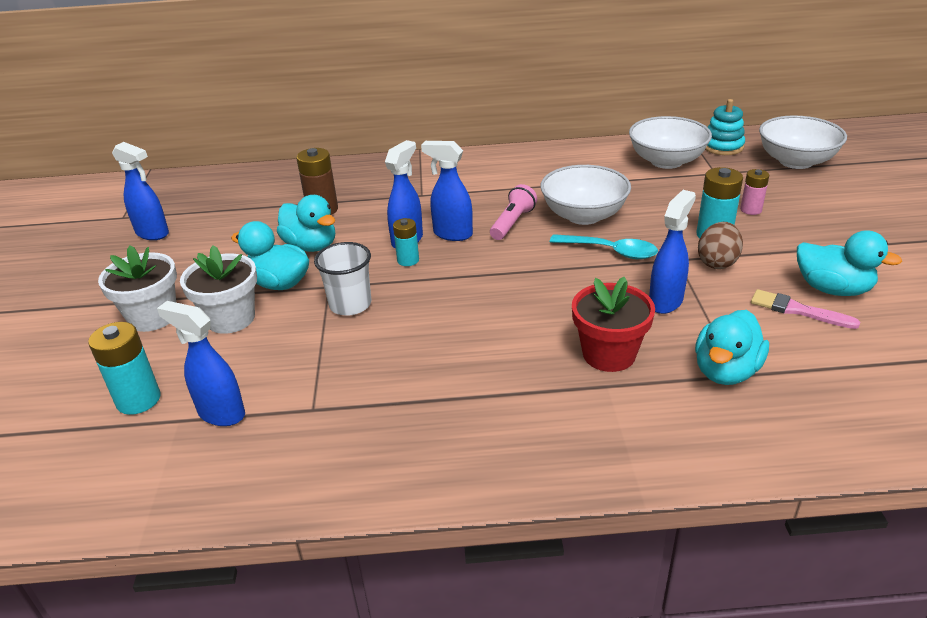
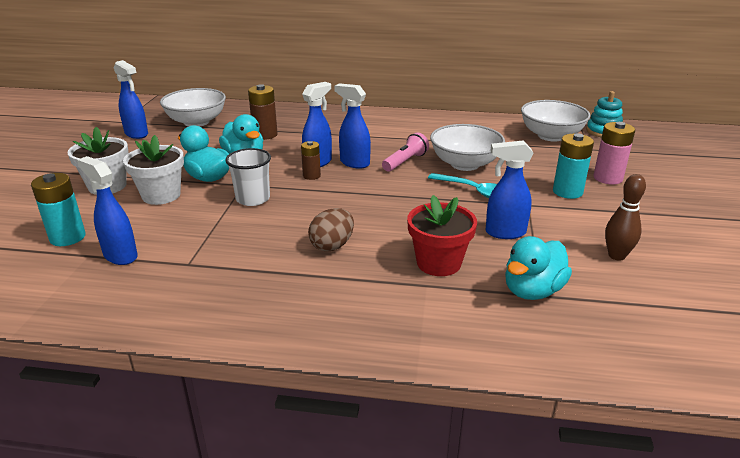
camera: 10 degrees right, 5 degrees down
turquoise battery [393,218,419,266] -> brown battery [301,141,321,180]
blue spray bottle [649,190,696,314] -> blue spray bottle turned 135 degrees counterclockwise [485,140,534,239]
brown egg [698,222,743,269] -> brown egg moved to [308,208,354,251]
pink battery [740,169,769,215] -> pink battery [593,122,635,185], size x1.59
pink brush [751,289,860,329] -> brown bowling pin [605,174,646,261]
white bowl [759,115,847,169] -> white bowl moved to [160,88,226,127]
turquoise duck [797,230,902,296] -> none

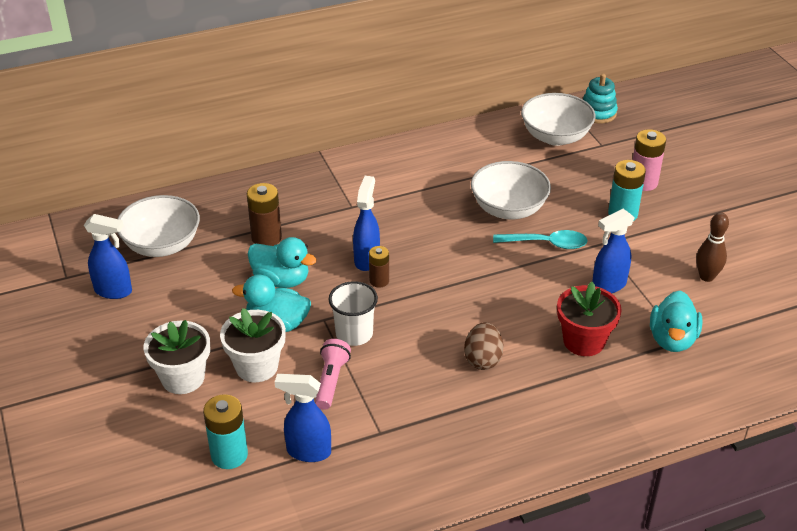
camera: 30 degrees left, 10 degrees up
blue spray bottle [334,83,371,169] -> none
pink flashlight [382,132,429,172] -> pink flashlight moved to [315,339,351,410]

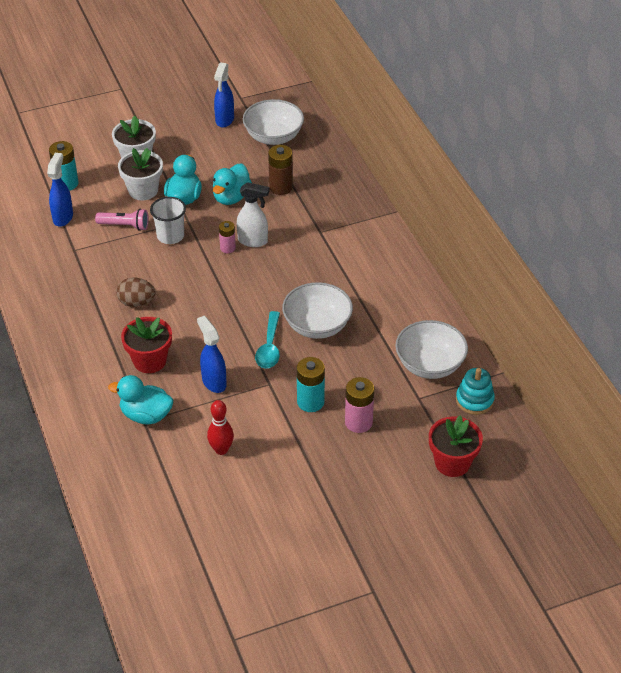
camera: 90 degrees right, 5 degrees up
blue spray bottle [353,176,380,271] -> white spray bottle [237,182,270,247]
brown battery [369,246,389,288] -> pink battery [219,221,236,253]
brown bowling pin [696,212,729,282] -> red bowling pin [207,400,234,455]
none -> red flower pot [429,415,483,477]

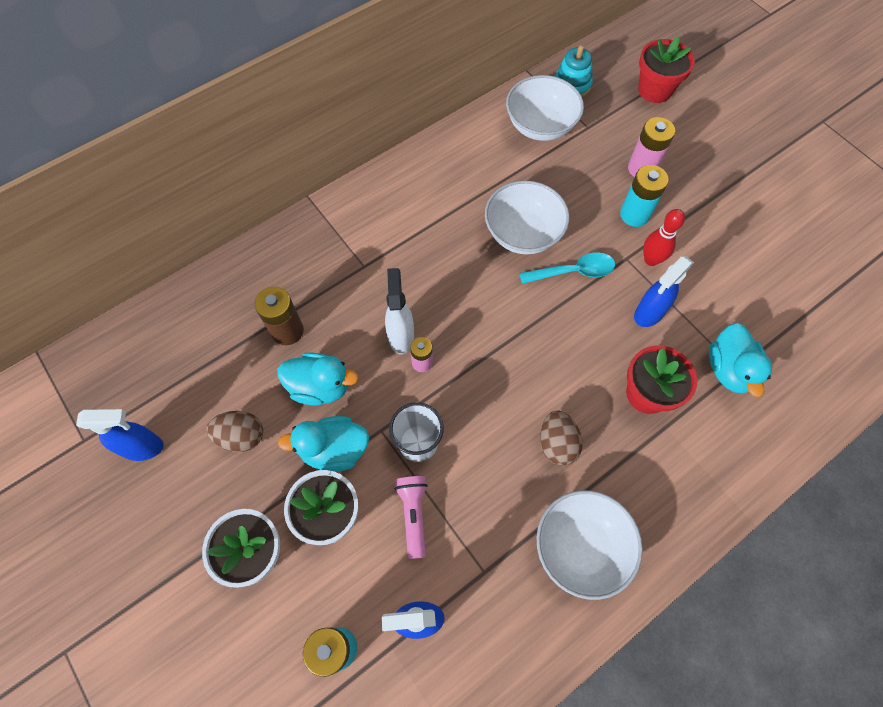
camera: 105 degrees left, 20 degrees up
red bowling pin [207,400,234,455] -> red bowling pin moved to [643,209,685,266]
white bowl [243,99,304,145] -> white bowl moved to [536,490,643,600]
none -> brown egg [206,411,263,452]

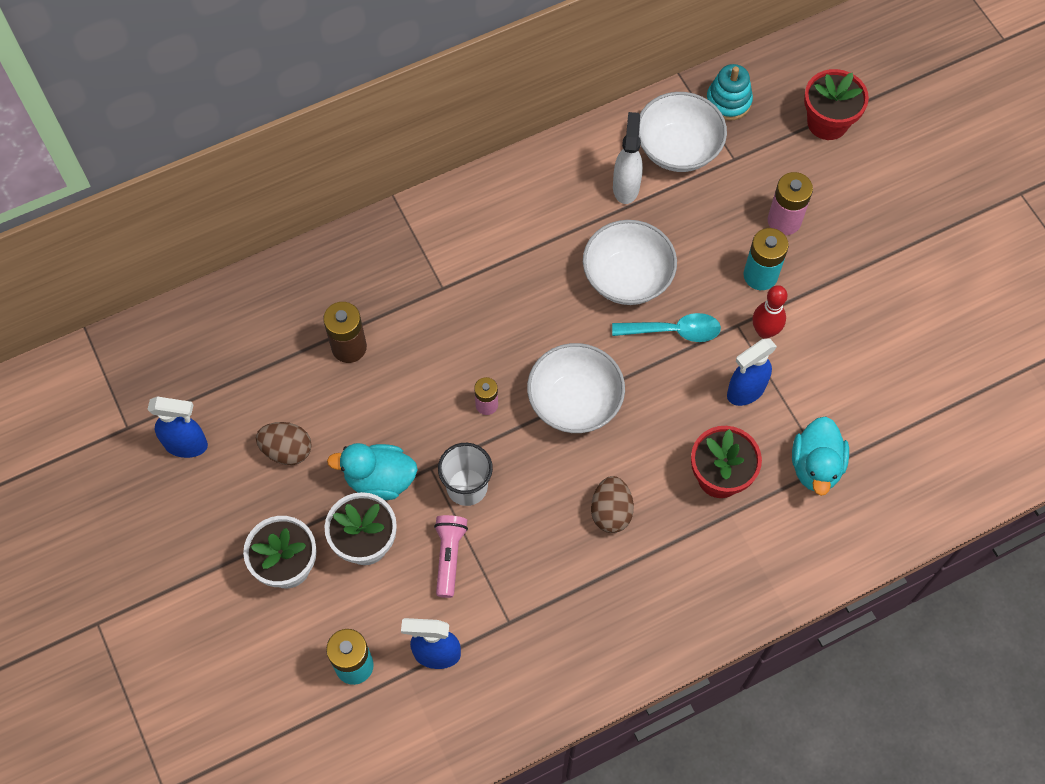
camera: 10 degrees right, 0 degrees up
turquoise duck [277,352,359,406] -> none
white spray bottle [385,268,414,354] -> white spray bottle moved to [613,112,643,204]
white bowl [536,490,643,600] -> white bowl moved to [527,343,625,433]

